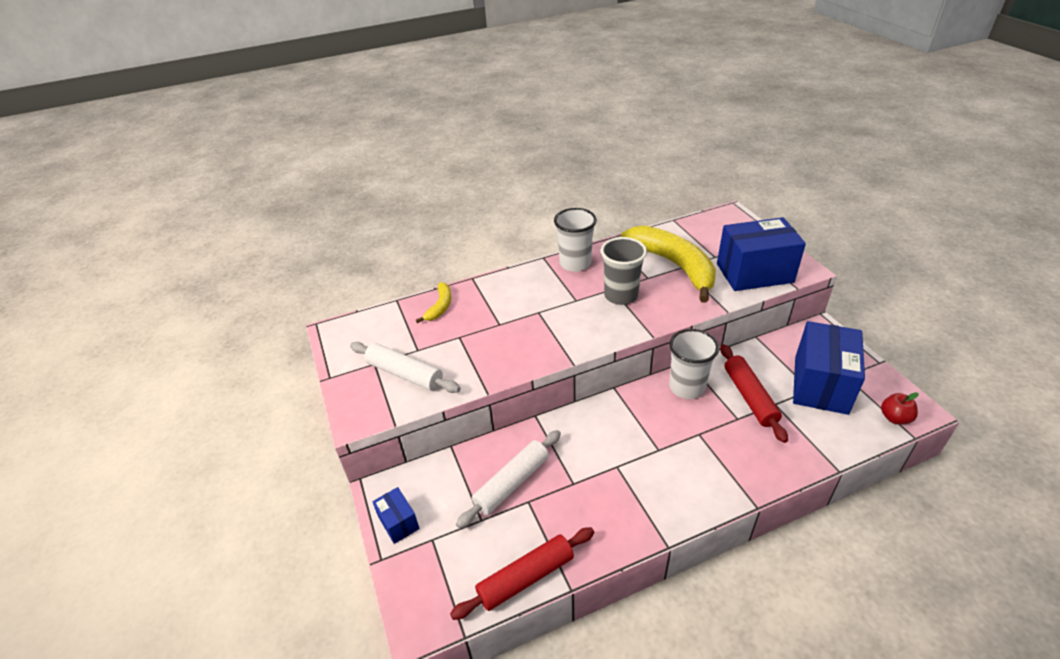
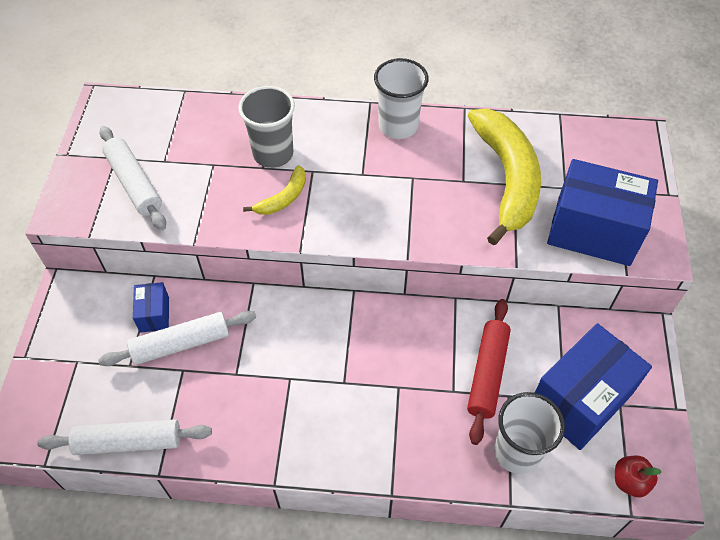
camera: 25 degrees right, 15 degrees up
blue box [372,487,419,544] -> blue box moved to [133,282,169,333]
yellow banana [416,282,451,323] -> yellow banana moved to [243,165,306,215]
red rolling pin [450,527,594,620] -> white rolling pin [37,419,212,455]
grey cup [601,237,647,305] -> grey cup moved to [238,86,295,168]
white cup [669,329,719,399] -> white cup moved to [494,392,565,474]

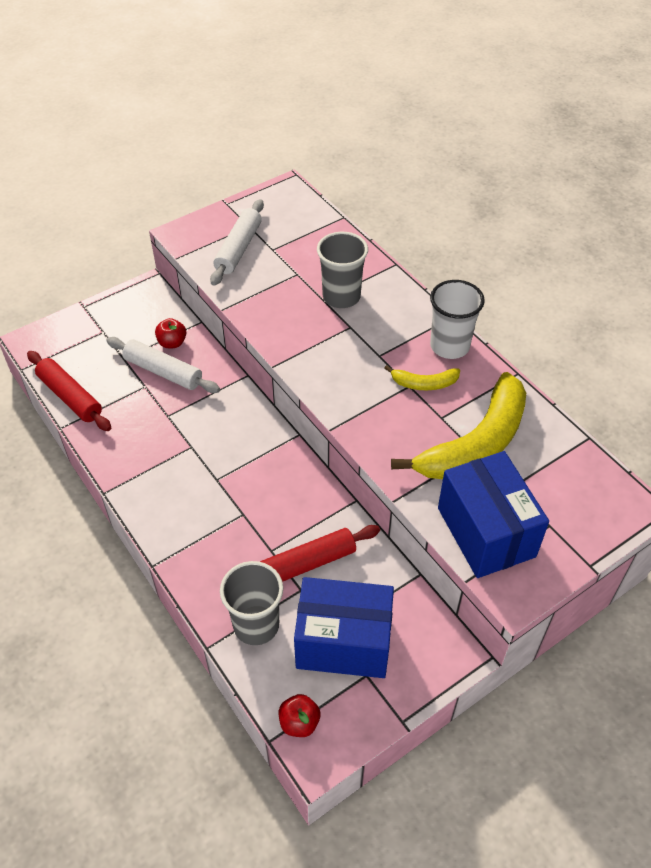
camera: 50 degrees right, 5 degrees down
white rolling pin [37,419,212,455] -> red rolling pin [27,351,111,431]
blue box [133,282,169,333] -> red apple [155,318,186,348]
yellow banana [243,165,306,215] -> yellow banana moved to [384,365,460,390]
white cup [494,392,565,474] -> grey cup [220,561,283,645]

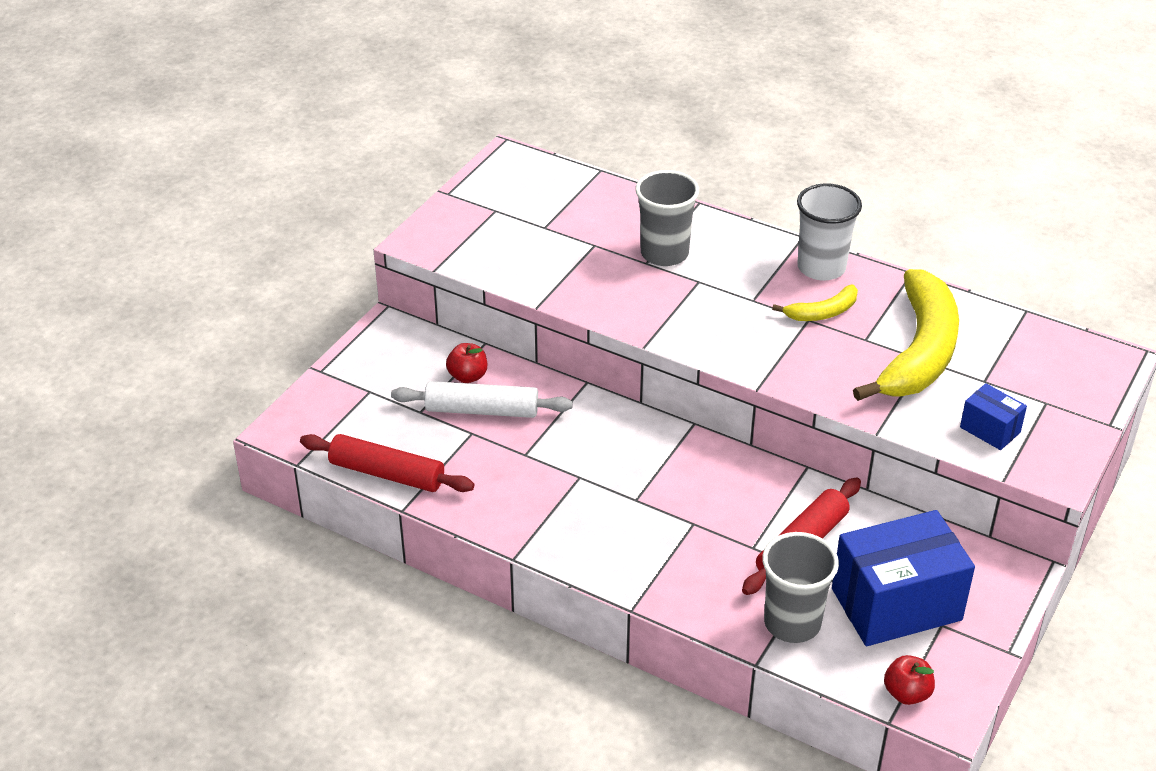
camera: 25 degrees left, 10 degrees down
white rolling pin [210,199,264,286] -> none
blue box [438,451,549,578] -> blue box [960,383,1027,450], size x0.47

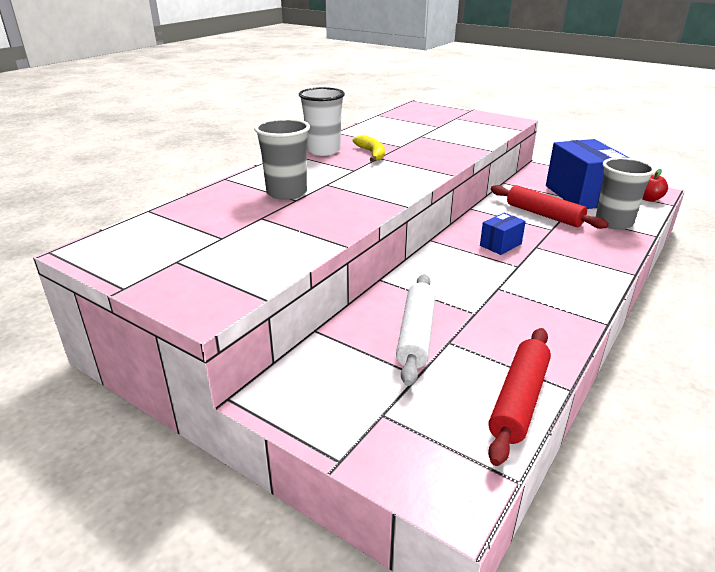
camera: 85 degrees left, 10 degrees down
red apple [446,343,487,383] -> none
yellow banana [853,269,959,401] -> none
blue box [960,383,1027,450] -> blue box moved to [480,213,526,255]

